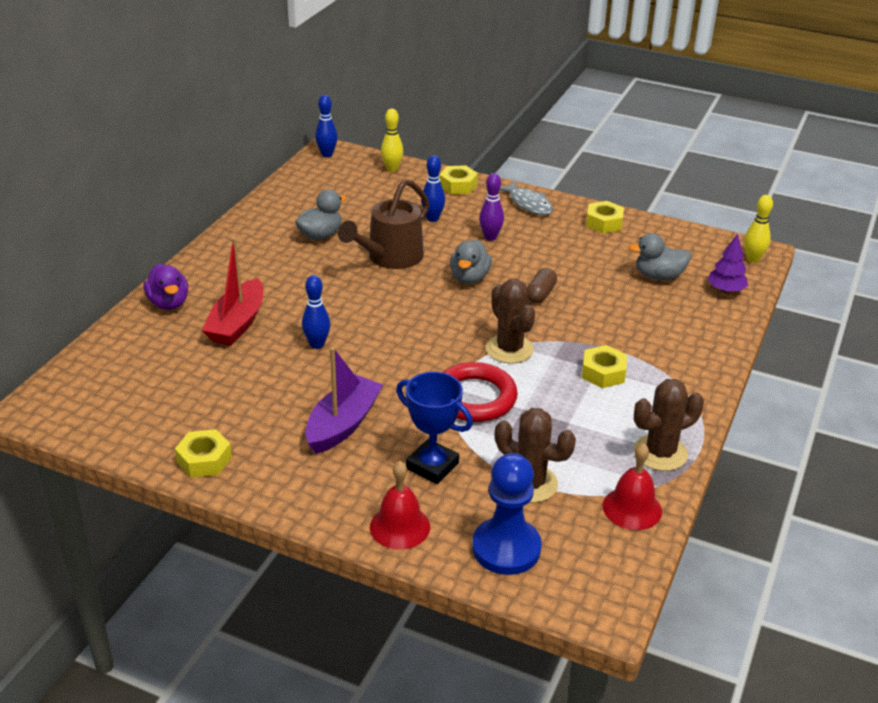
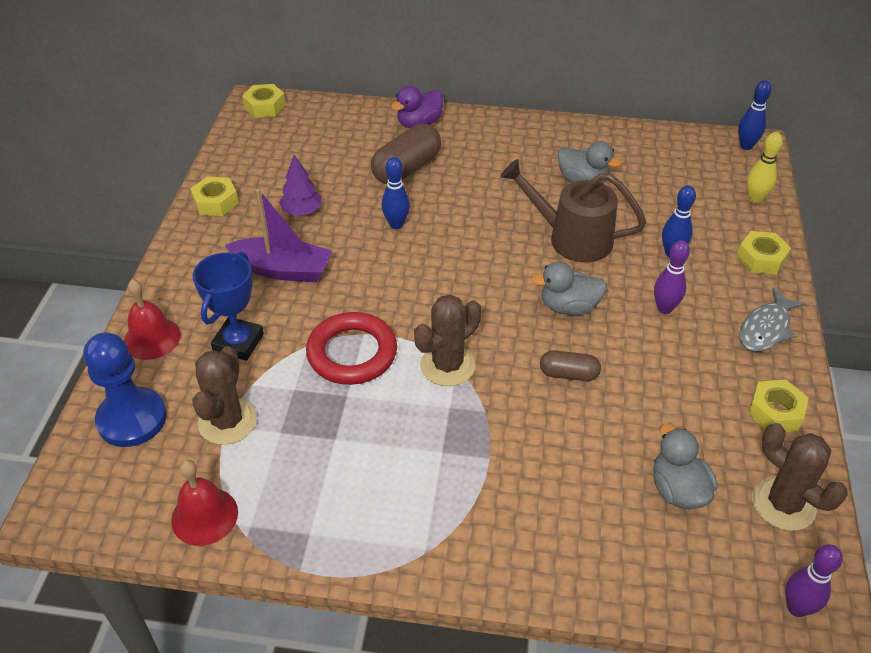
camera: 75 degrees right, 10 degrees up
red boat [202,237,263,346] -> brown capsule [371,124,441,184]
yellow nut [582,345,627,388] -> yellow nut moved to [242,84,286,118]
brown cactus [634,379,704,471] -> brown cactus moved to [752,423,848,531]
purple tree [707,234,748,293] -> purple tree moved to [279,155,322,216]
yellow bowling pin [744,195,773,263] -> purple bowling pin [785,544,843,617]

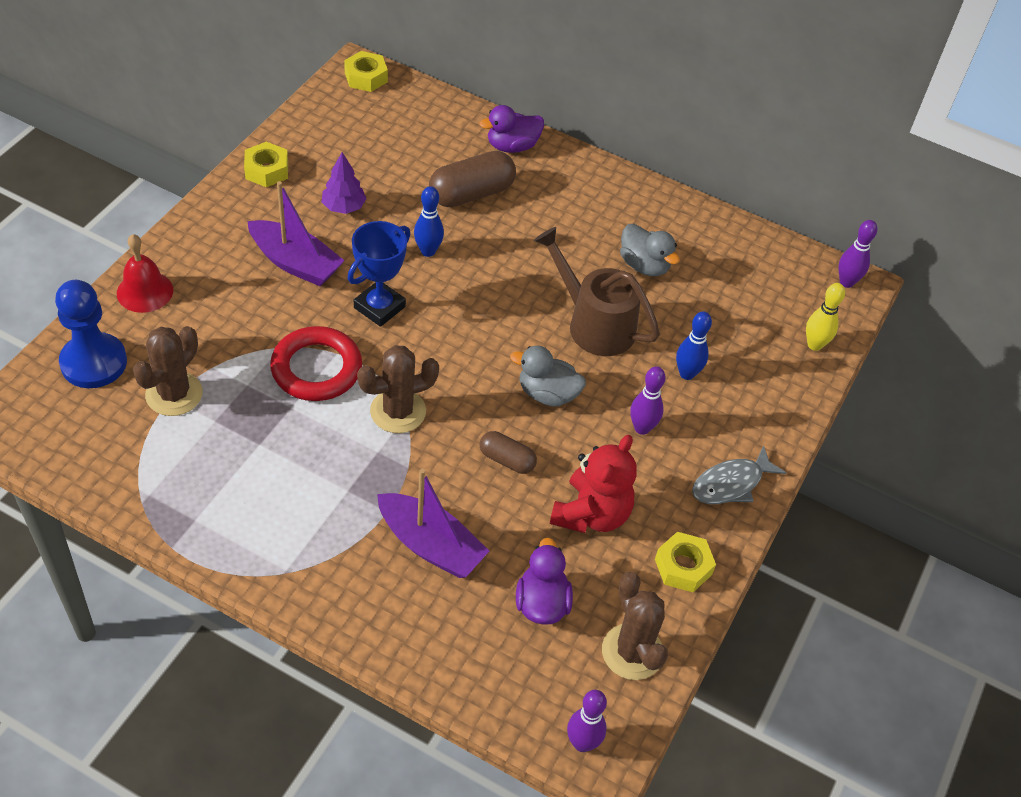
camera: 15 degrees right, 5 degrees up
red bell [171,460,238,546] -> none
blue trophy [193,252,264,361] -> blue trophy moved to [348,221,410,327]
grey duck [653,424,717,509] -> purple duck [516,538,573,625]
yellow nut [736,231,791,275] -> none
blue bowling pin [738,80,772,150] -> purple bowling pin [838,220,877,288]
none -> purple boat [377,469,489,578]
none -> red teddy bear [550,435,637,533]

